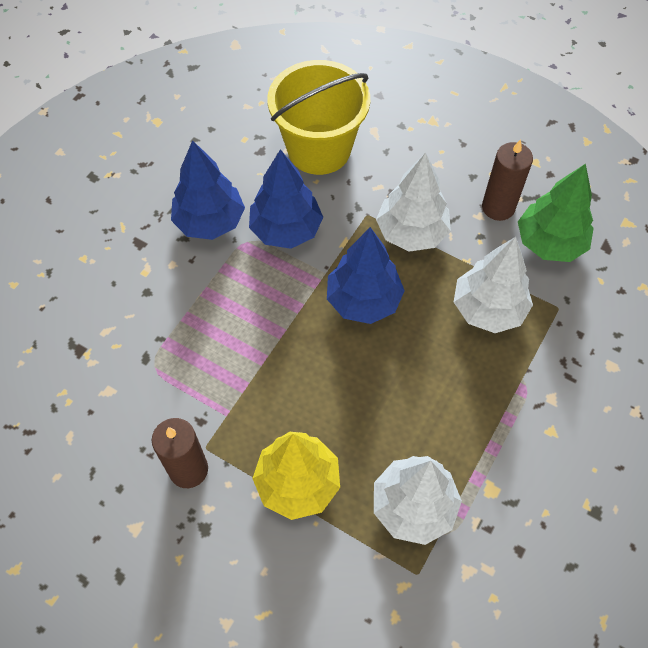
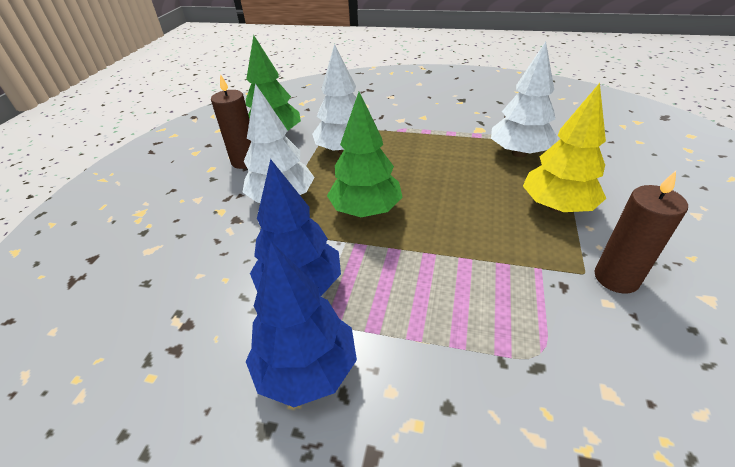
camera: 105 degrees left, 20 degrees down
yellow bucket [267,60,370,175] -> none
blue tree [327,227,405,324] -> green tree [327,92,403,217]

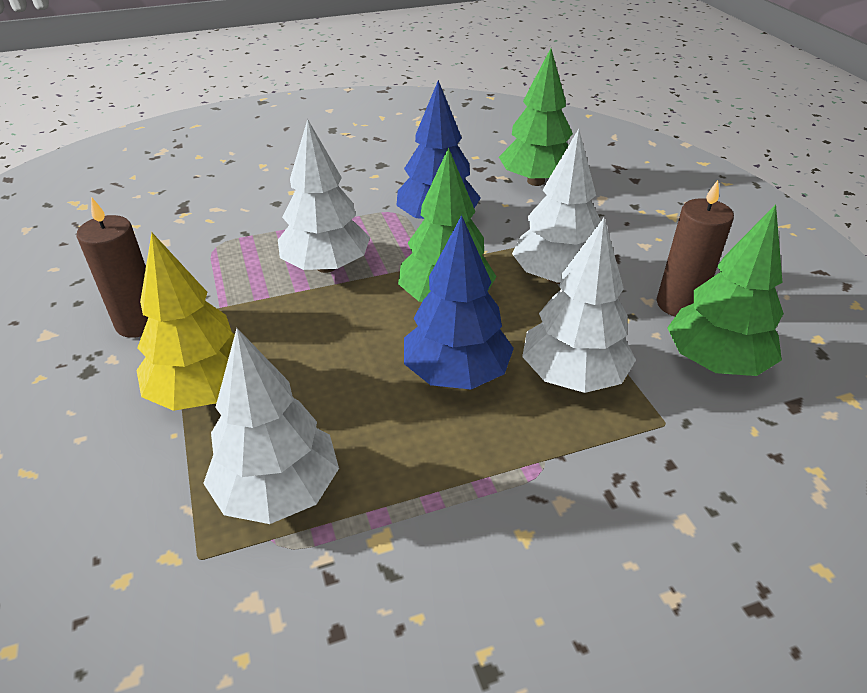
camera: 145 degrees right, 0 degrees up
blue tree [246,242,357,407] -> blue tree moved to [404,215,514,389]
none -> white tree [278,119,370,273]
none -> green tree [499,48,573,186]

